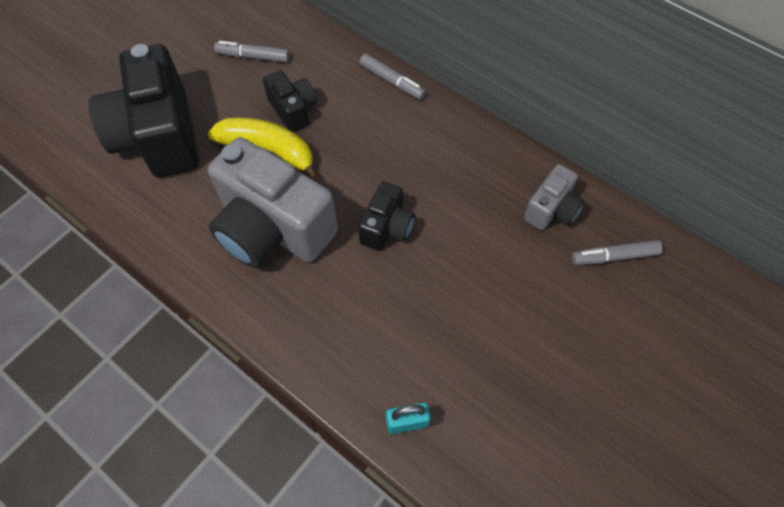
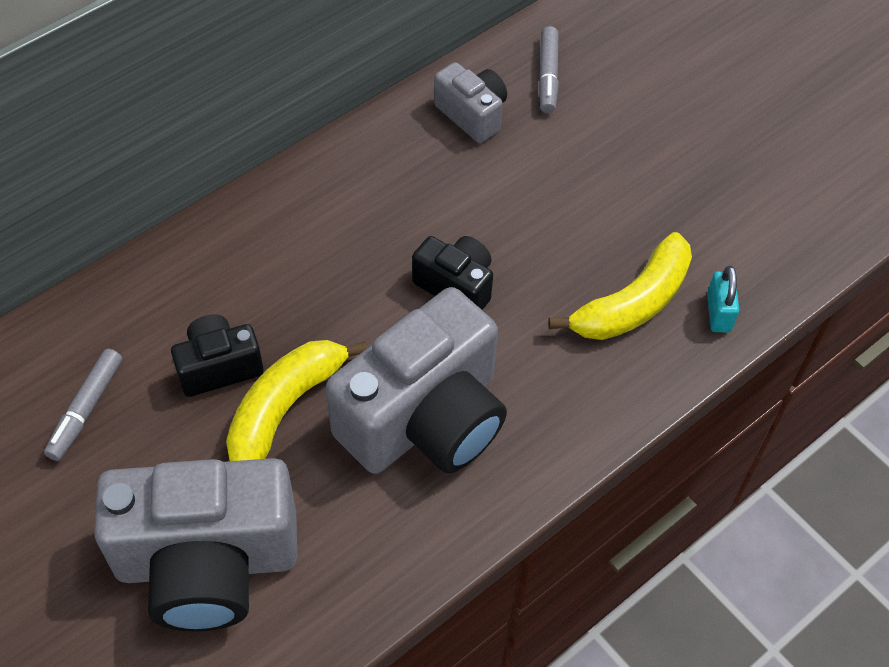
camera: 80 degrees left, 5 degrees down
black camera [89,44,199,177] -> grey camera [94,458,298,632]
grey marker [360,54,426,100] -> none
none -> yellow banana [548,232,692,340]

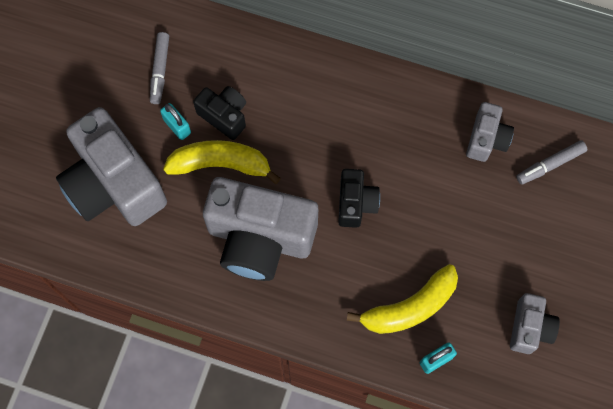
camera: 60 degrees right, 15 degrees up
grey marker [44,349,122,461] -> grey marker turned 75 degrees counterclockwise [150,32,169,104]
yellow banana [548,232,692,340] -> yellow banana turned 45 degrees counterclockwise [347,264,458,334]
none -> turquoise padlock [160,103,191,140]
none -> grey camera [510,293,560,354]

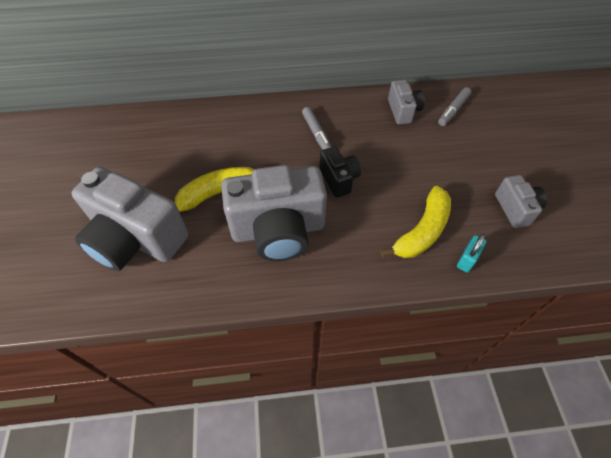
camera: 25 degrees left, 15 degrees down
grey marker [150,32,169,104] -> grey marker moved to [302,107,331,150]
turquoise padlock [160,103,191,140] -> none
black camera [193,86,246,140] -> none

